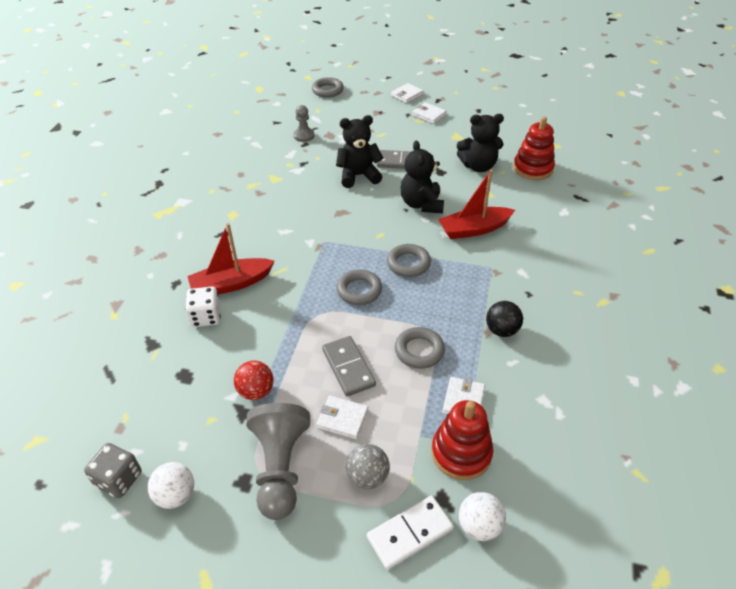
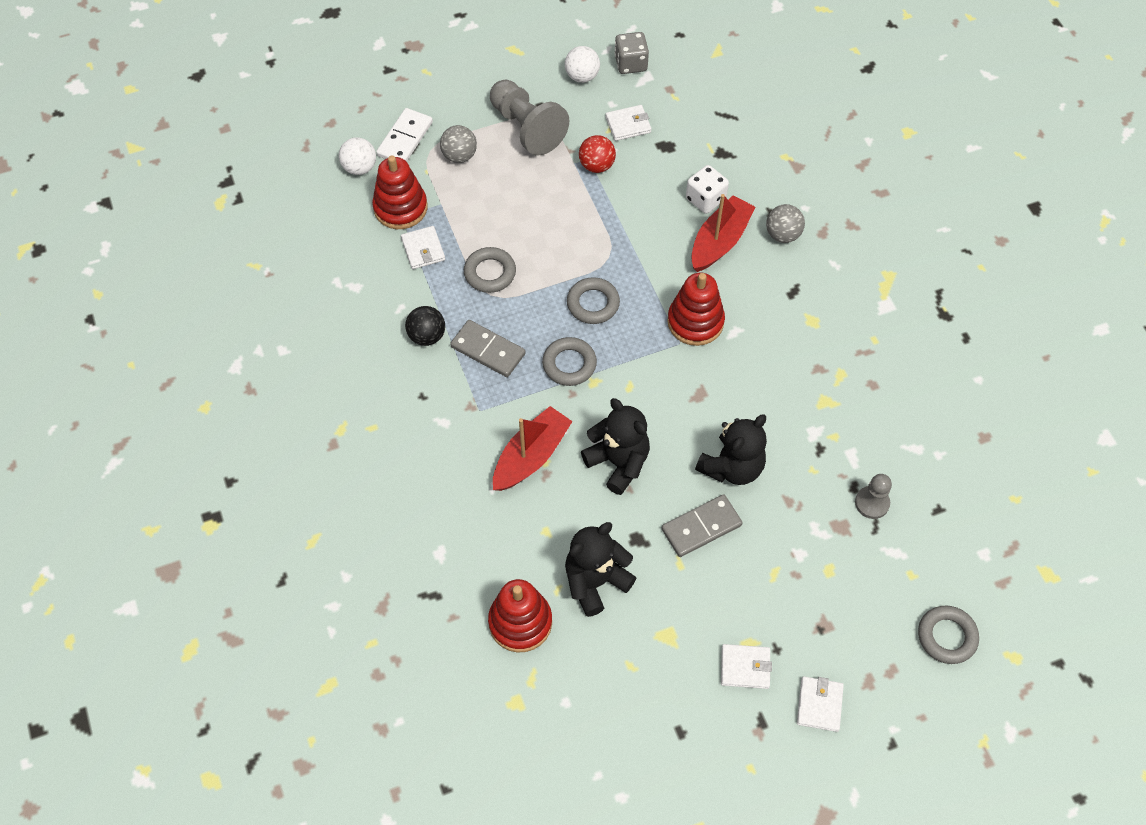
camera: 145 degrees right, 15 degrees up
white wallet [316,396,368,439] -> white wallet moved to [605,105,652,141]
grey domino [322,336,376,396] -> grey domino moved to [450,320,526,377]
none -> red stacking toy [667,273,725,346]
none -> grey ball [766,204,805,243]

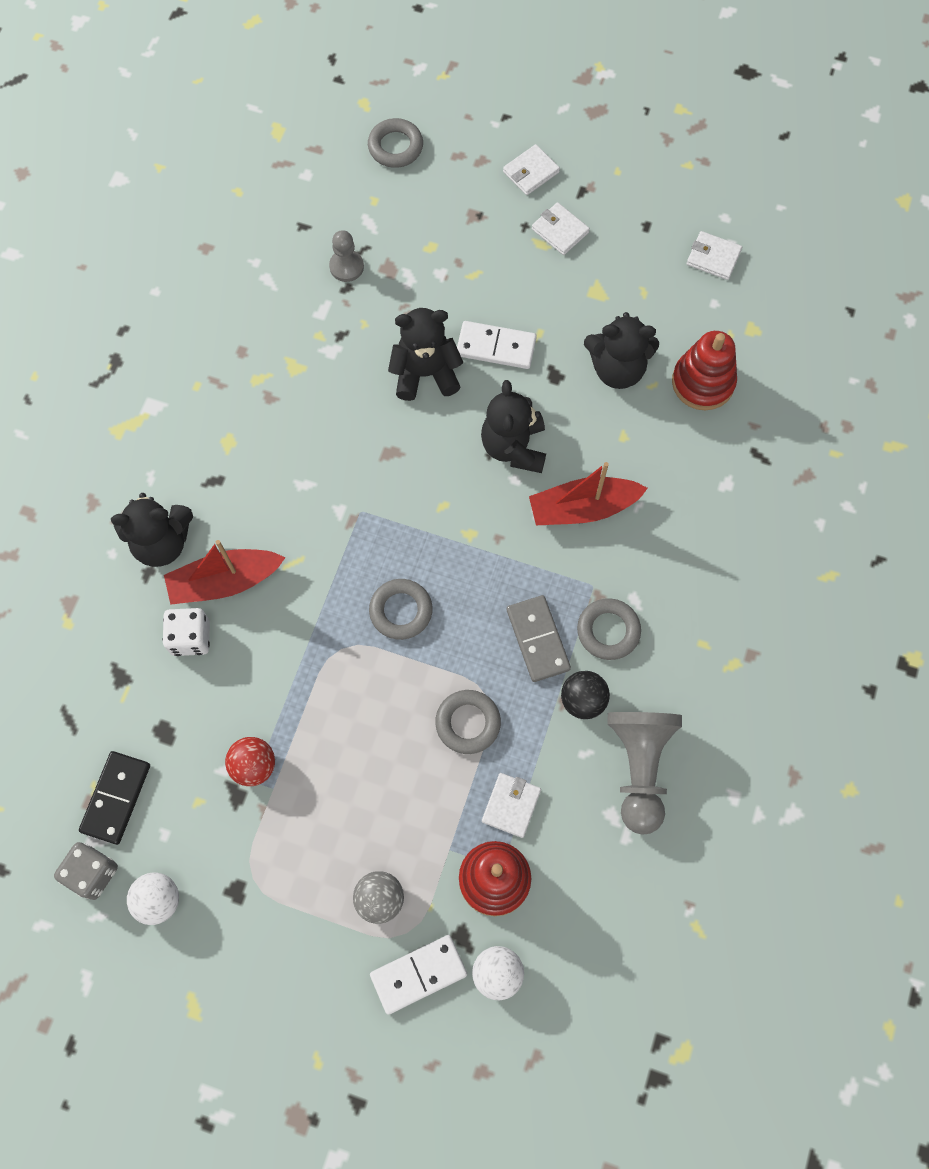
camera: 140 degrees left, 10 degrees up
grey pawn [490,80,570,156] -> grey pawn moved to [607,712,682,835]
grey ring [542,337,597,386] -> grey ring moved to [577,598,641,660]
white wallet [605,105,652,141] -> white wallet moved to [687,231,742,280]
grey domino [661,494,743,557] -> white domino [457,321,537,369]
red stacking toy [667,273,725,346] -> none
grey ball [766,204,805,243] -> black teddy bear [111,493,193,567]
none -> black domino [79,751,150,845]

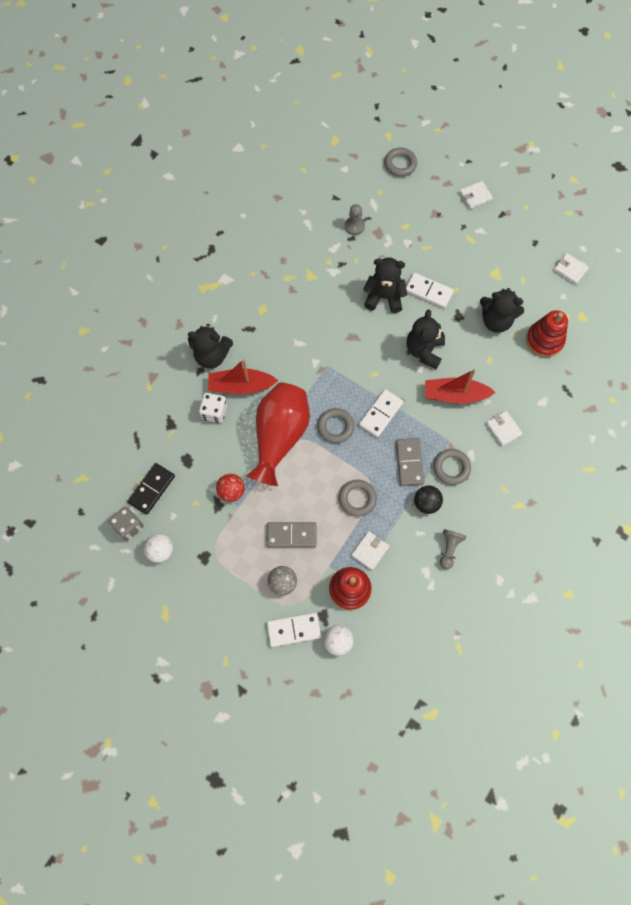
camera: 15 degrees right, 0 degrees up
white wallet [532,202,590,255] -> white wallet moved to [485,411,523,446]
grey pawn [607,712,682,835] -> grey pawn [440,529,466,569], size x0.54
none -> red vase [246,383,310,486]
none -> grey domino [266,522,316,547]
none -> white domino [359,389,404,438]

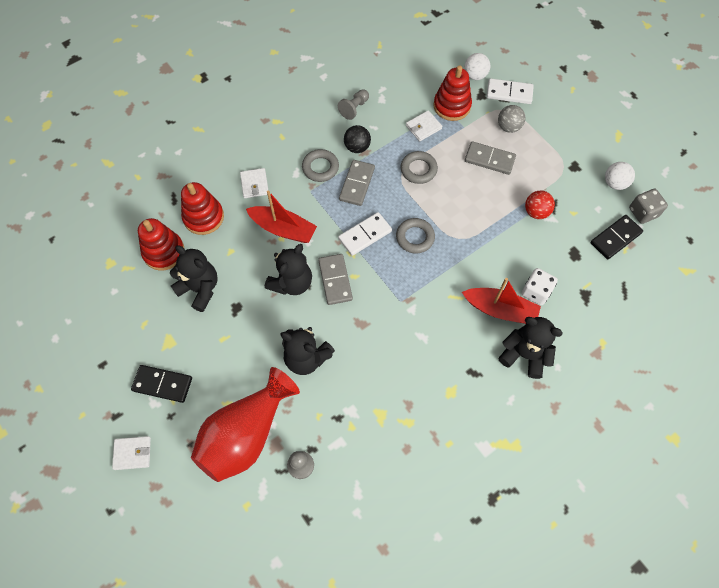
camera: 160 degrees left, 5 degrees down
red vase [246,383,310,486] -> red vase moved to [191,367,300,482]
grey ring [384,148,417,177] -> none
white domino [406,273,454,309] -> none
white wallet [553,253,589,285] -> none
none -> black domino [131,365,192,403]
none -> red stacking toy [181,182,224,235]
none -> grey domino [318,254,353,305]

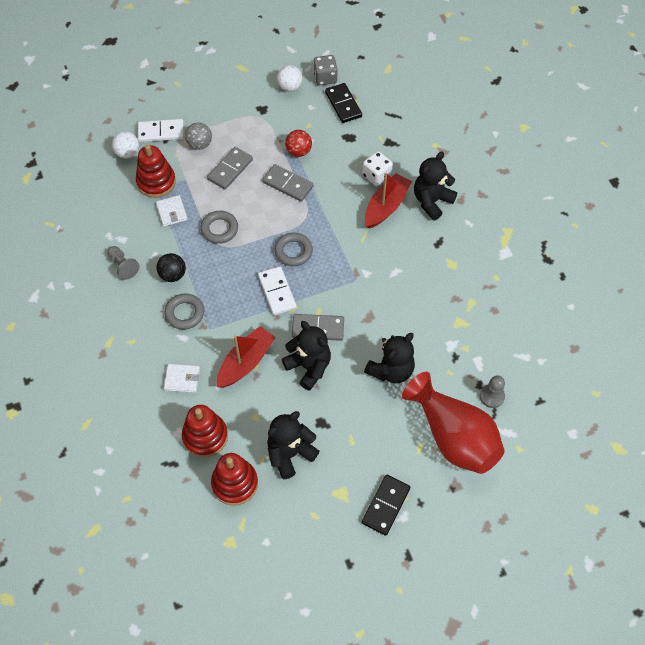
camera: 75 degrees left, 5 degrees down
white wallet [112,436,151,470] -> none
grey domino [339,160,375,206] -> grey domino moved to [262,164,313,202]
white domino [487,78,534,104] -> white domino turned 60 degrees clockwise [138,119,184,142]

